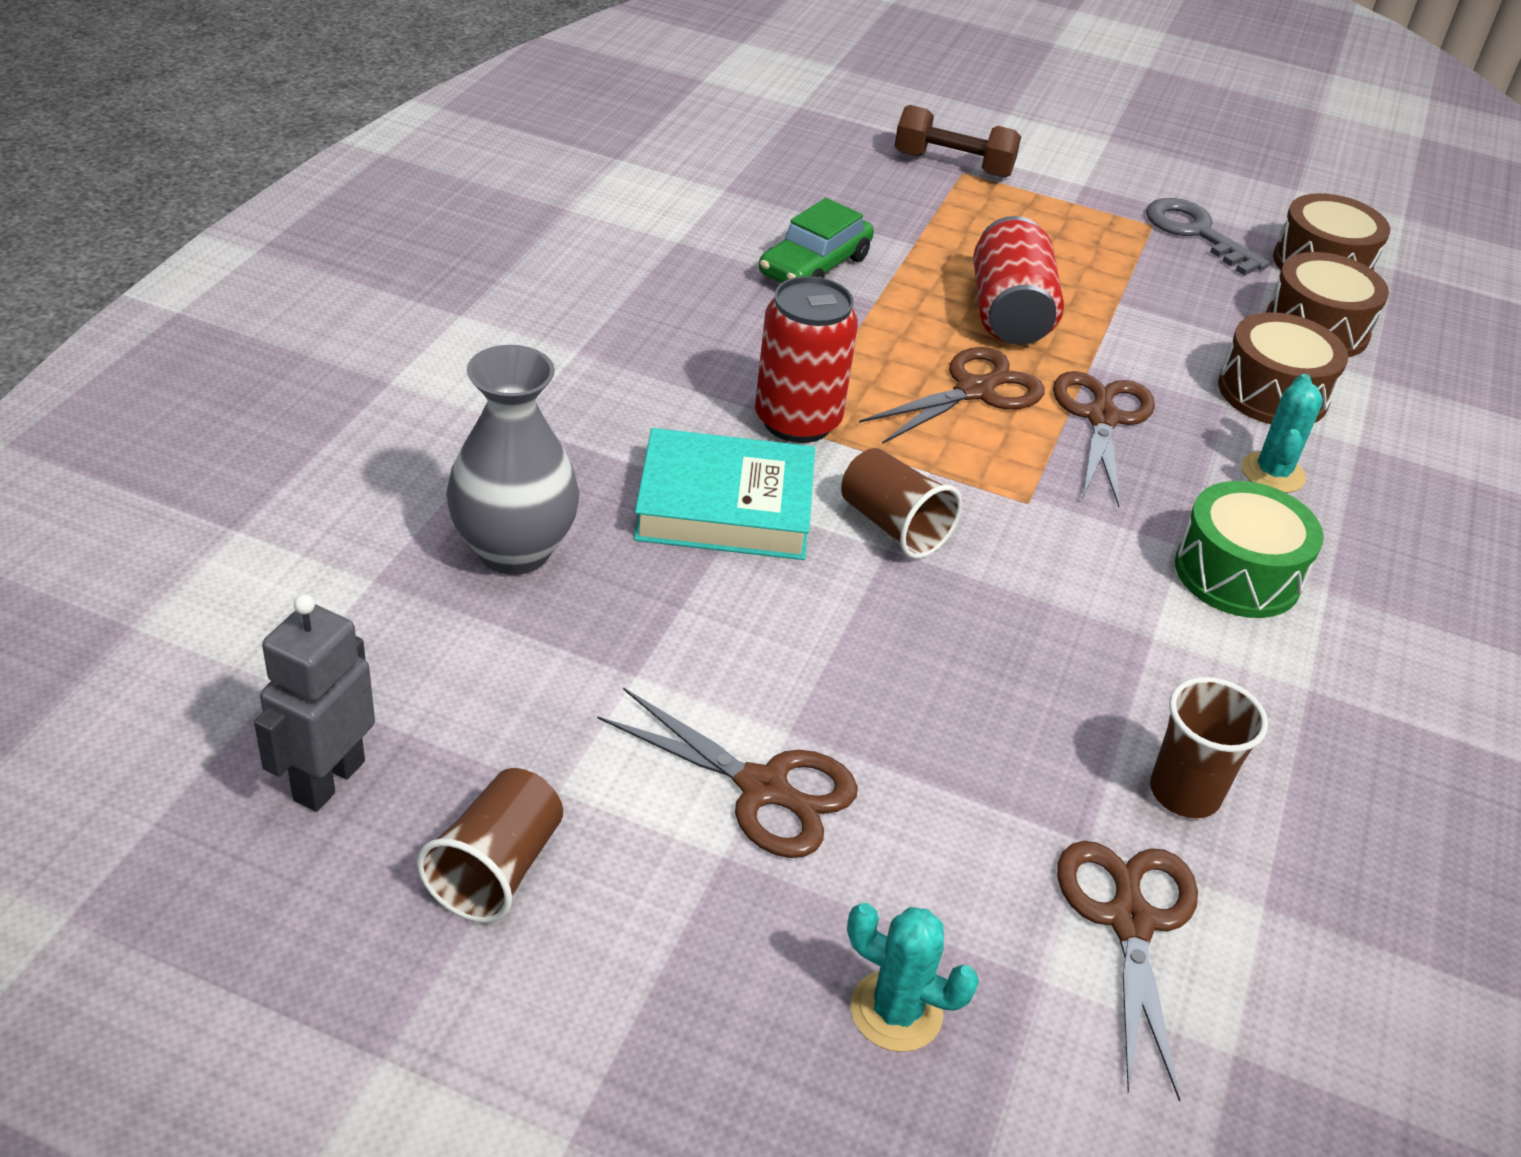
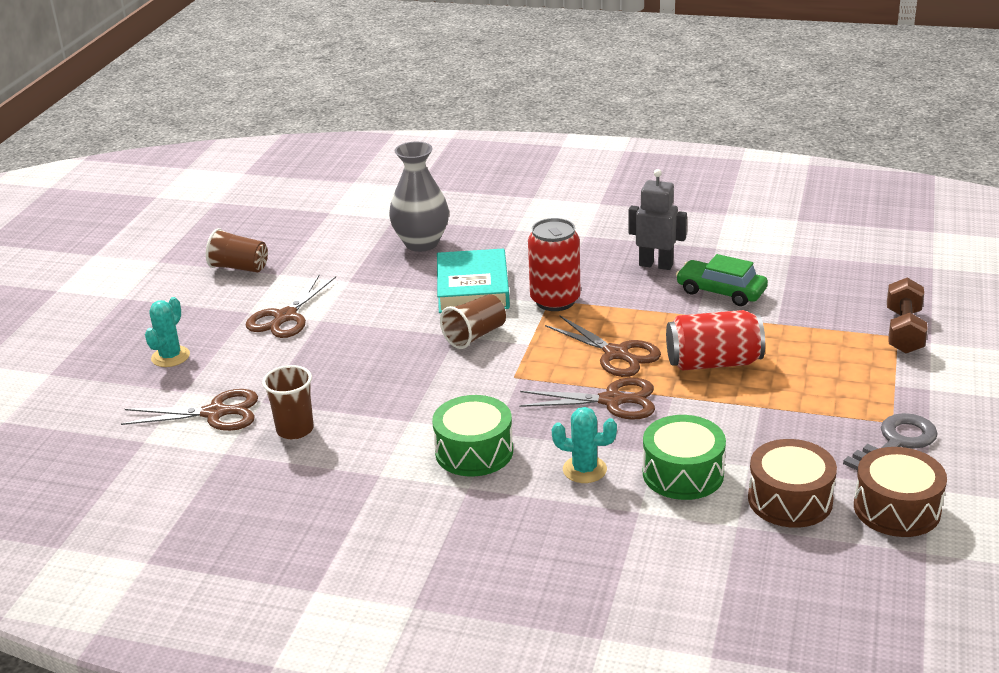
camera: 90 degrees right, 10 degrees down
grey robot [254,594,375,812] -> grey robot moved to [628,169,687,270]
brown drum [1218,312,1348,424] -> green drum [643,415,726,500]

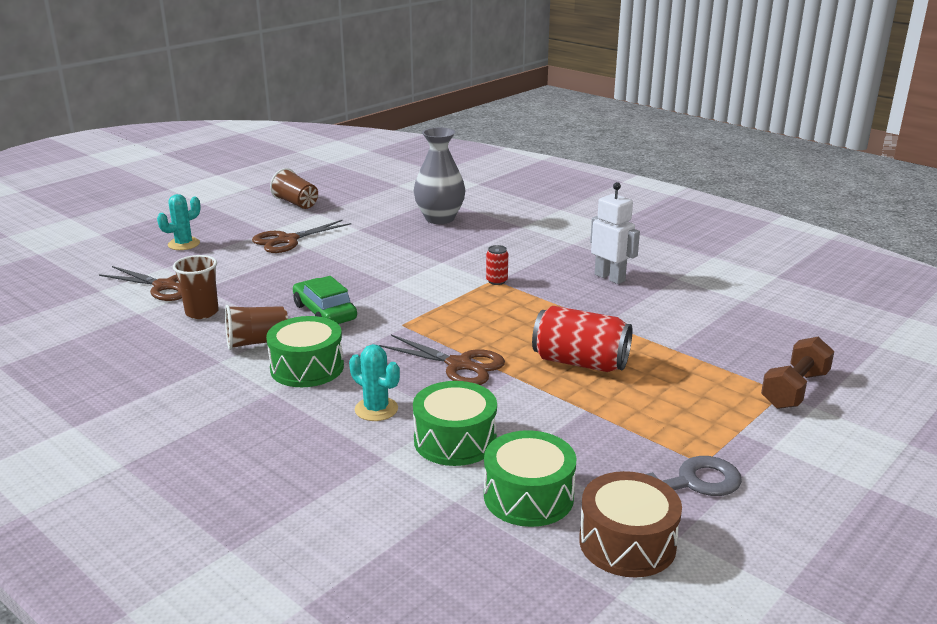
camera: 25 degrees right, 5 degrees down
turquoise book [437,249,510,313] -> none
brown cup [440,294,506,349] -> brown cup moved to [225,305,288,350]
red can [528,218,581,311] -> red can [486,245,508,285], size x0.47
brown scissors [545,316,661,377] -> none
grey robot [628,169,687,270] -> white robot [590,182,640,284]
green car [676,254,768,306] -> green car moved to [293,276,357,324]
brown drum [748,439,837,528] -> green drum [484,430,577,527]

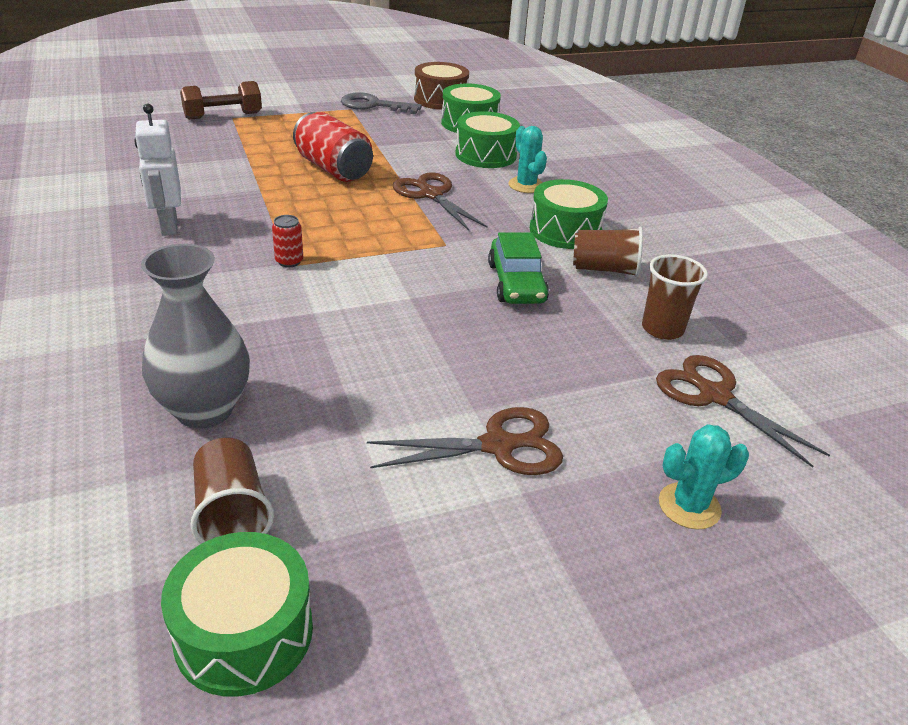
camera: 155 degrees left, 10 degrees up
brown cup [270,168,318,209] -> brown cup moved to [190,438,274,544]
none -> green drum [161,532,313,697]

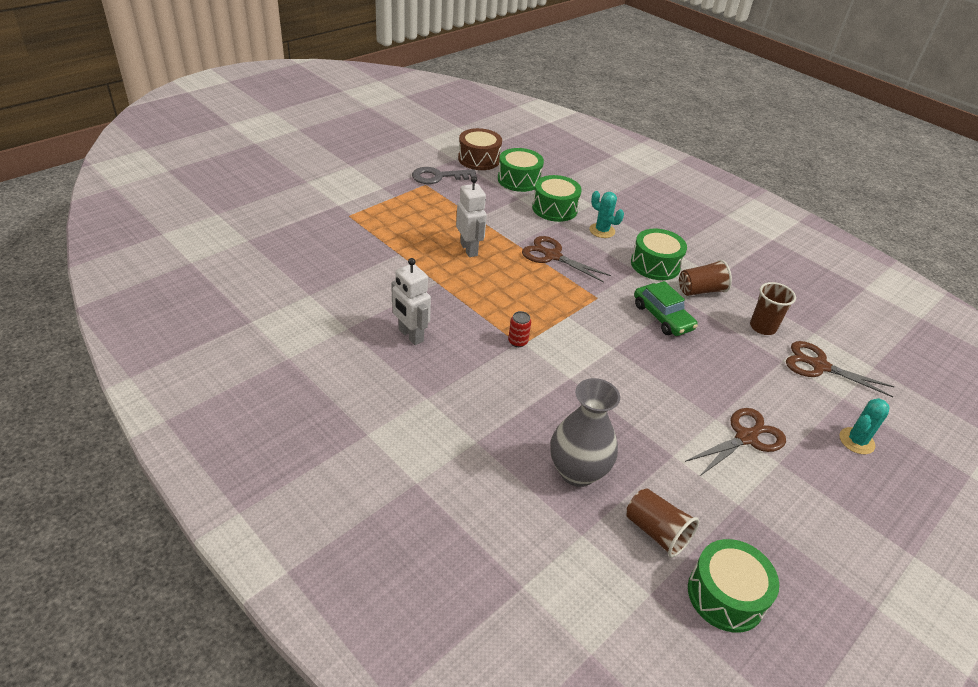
camera: 25 degrees left, 5 degrees up
brown dumbbell [180,81,262,120] -> none
red can [293,112,373,182] -> white robot [456,176,487,257]

